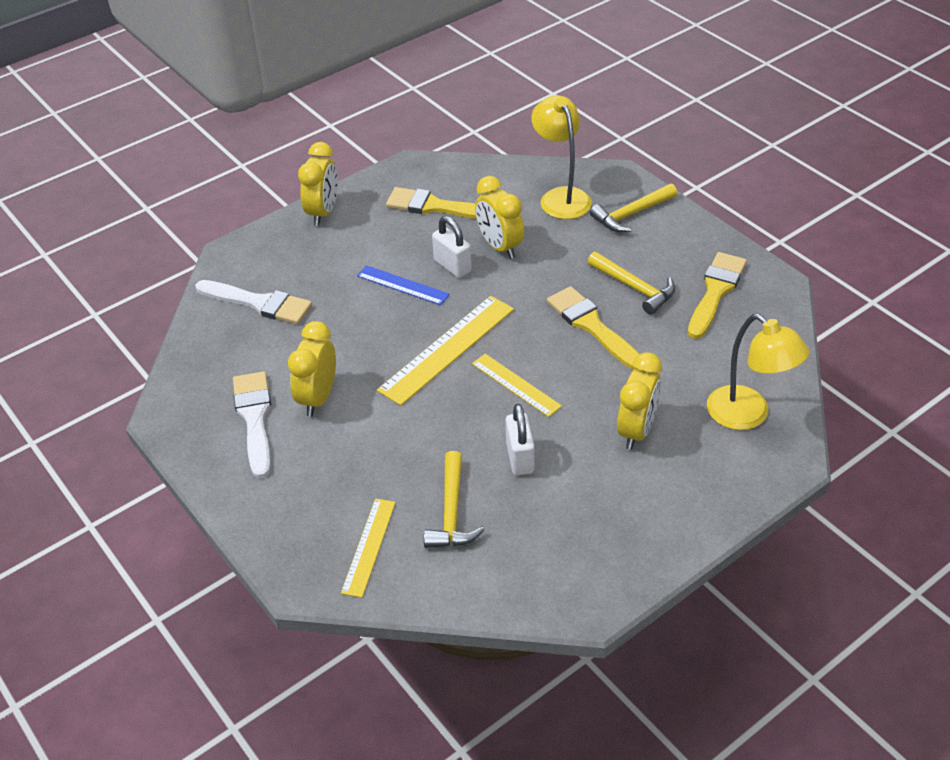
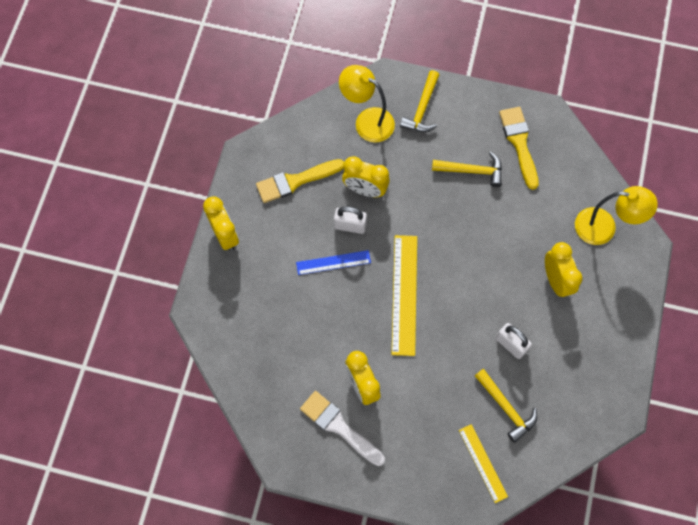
camera: 40 degrees left, 25 degrees up
white brush [195,280,312,324] -> none
yellow ruler [472,354,562,417] -> none
yellow brush [547,286,639,369] -> none

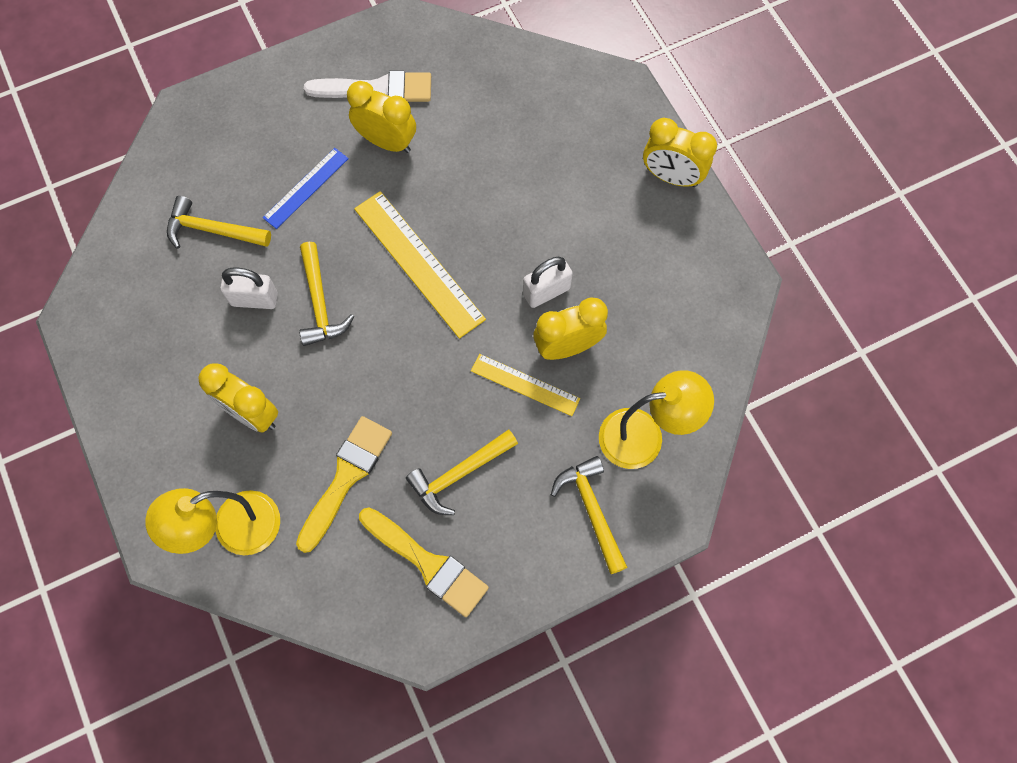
camera: 140 degrees right, 0 degrees up
yellow brush [256,159,344,203] -> yellow brush moved to [296,416,392,553]
blue ruler [296,250,371,275] -> blue ruler moved to [263,148,349,229]
yellow ruler [459,424,508,503] -> yellow ruler moved to [471,354,580,416]
none -> yellow hammer [299,242,354,346]

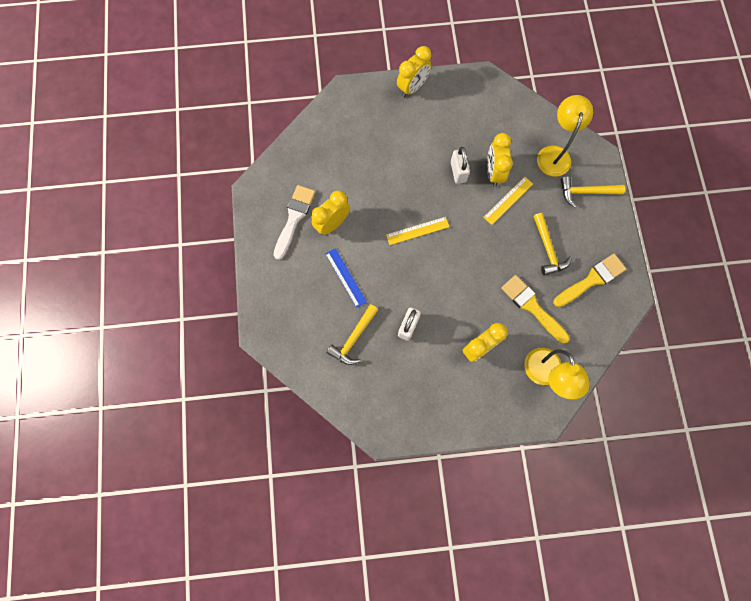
camera: 70 degrees left, 5 degrees up
yellow hammer [299,242,354,346] -> none
yellow ruler [354,191,486,339] -> yellow ruler [386,217,449,245], size x0.60

